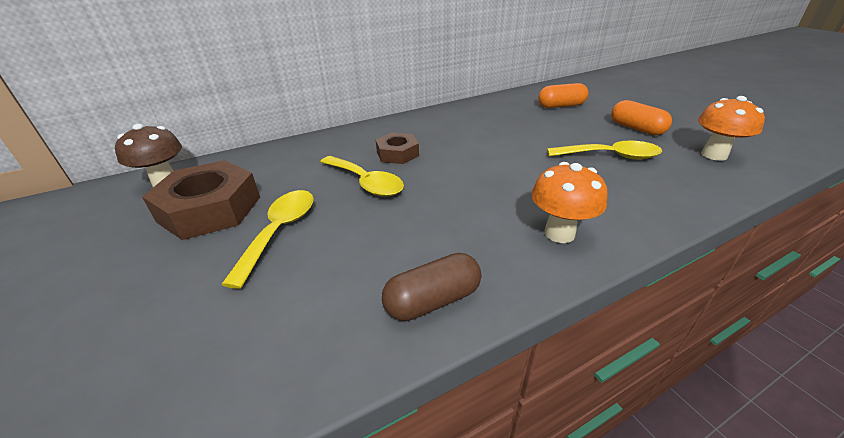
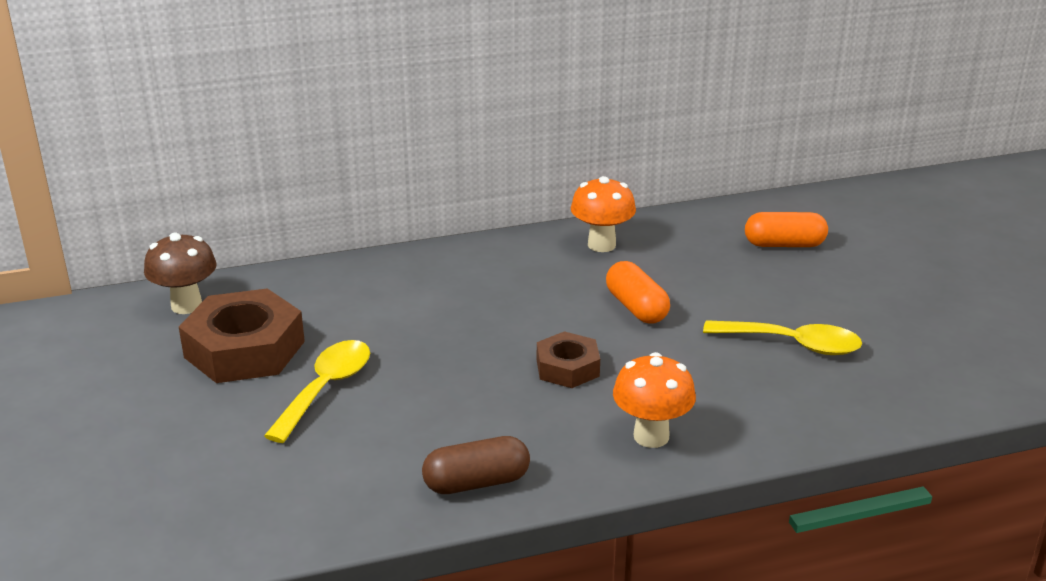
camera: 10 degrees right, 5 degrees down
yellow spoon [320,156,404,197] -> none
brown nut [376,133,419,164] -> brown nut moved to [537,331,600,388]
orange capsule [611,100,672,135] -> orange capsule moved to [606,261,670,324]
orange mushroom [698,96,765,161] -> orange mushroom moved to [571,176,636,252]

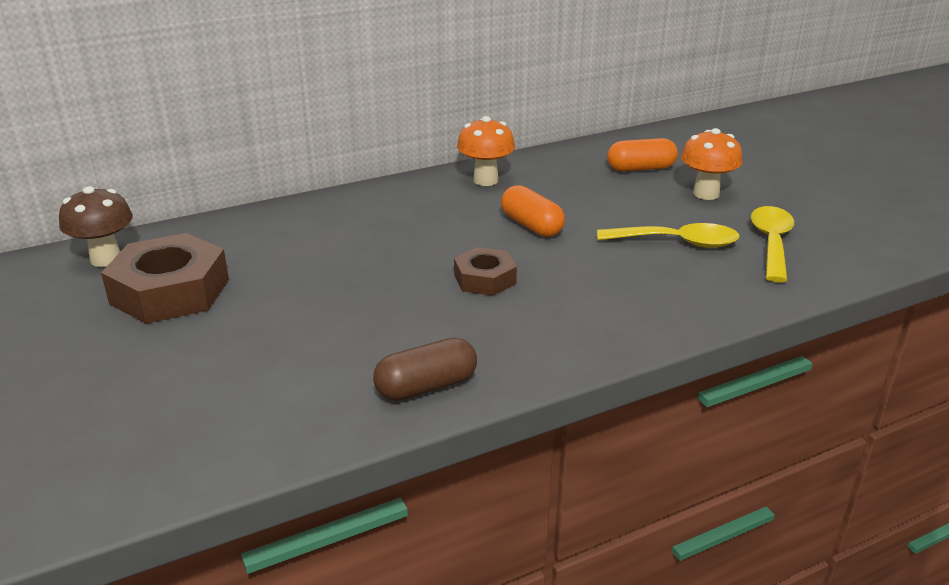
camera: 10 degrees left, 0 degrees up
yellow spoon [264,340,370,443] -> yellow spoon moved to [751,206,794,282]
orange mushroom [613,352,696,448] -> orange mushroom moved to [681,128,743,200]

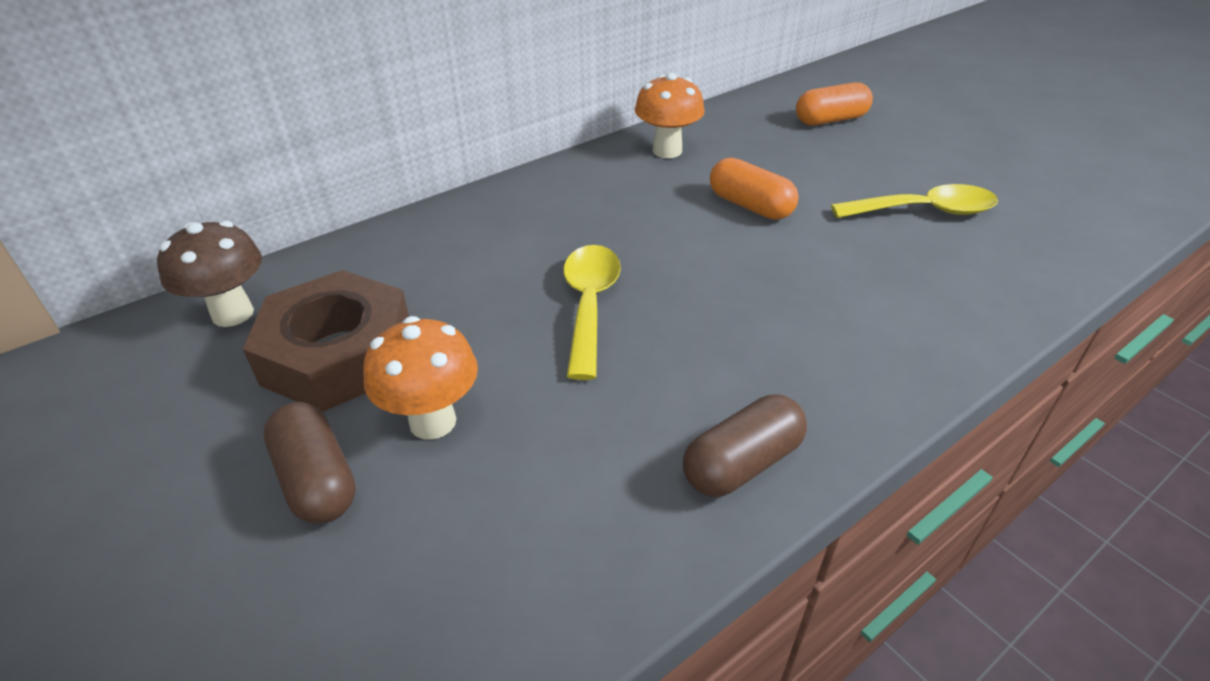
camera: 10 degrees left, 10 degrees up
brown nut [454,247,517,296] -> none
orange mushroom [681,128,743,200] -> orange mushroom moved to [363,316,478,439]
yellow spoon [751,206,794,282] -> yellow spoon moved to [563,245,621,380]
none -> brown capsule [263,402,356,524]

